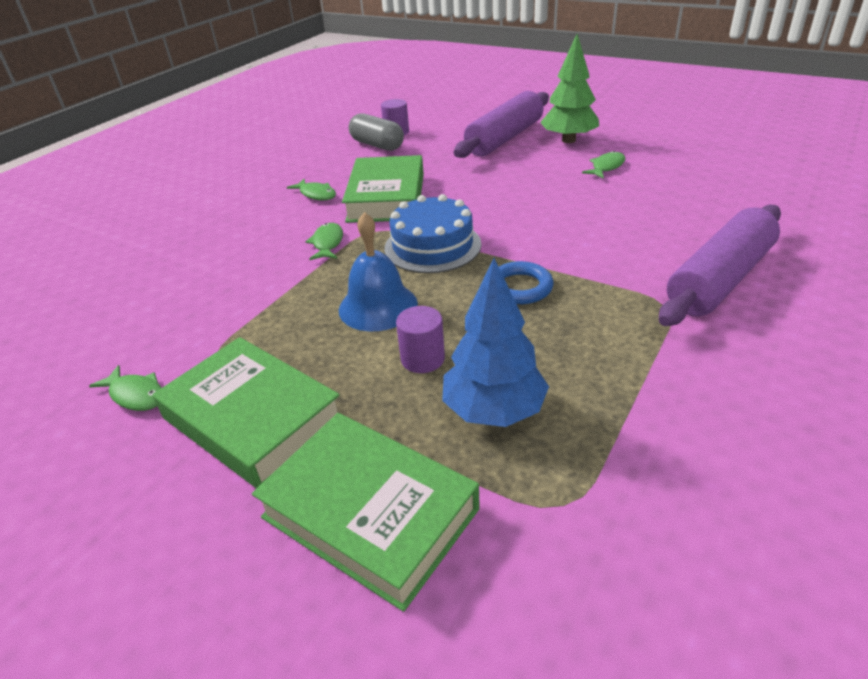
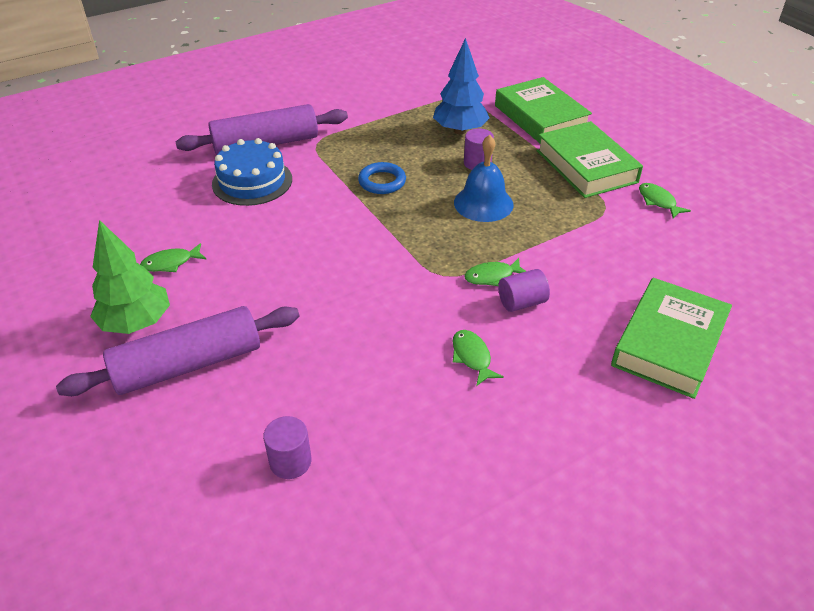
camera: 155 degrees left, 5 degrees up
green fish [305,223,343,260] -> green fish turned 45 degrees clockwise [464,258,526,286]
green book [342,155,424,223] -> green book moved to [611,278,732,399]
grey capsule [349,113,404,151] -> none
blue cake [384,194,481,273] -> blue cake moved to [212,138,292,206]
none -> purple cylinder [498,269,550,312]

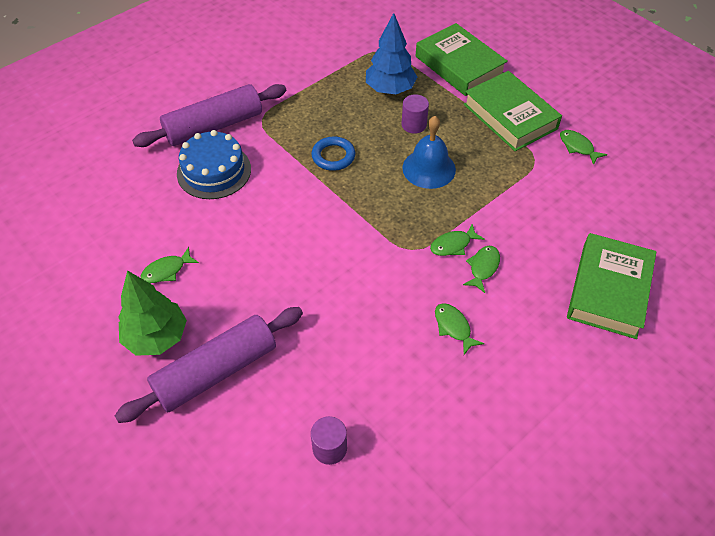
camera: 10 degrees left, 10 degrees up
purple cylinder [498,269,550,312] -> green fish [463,246,500,293]

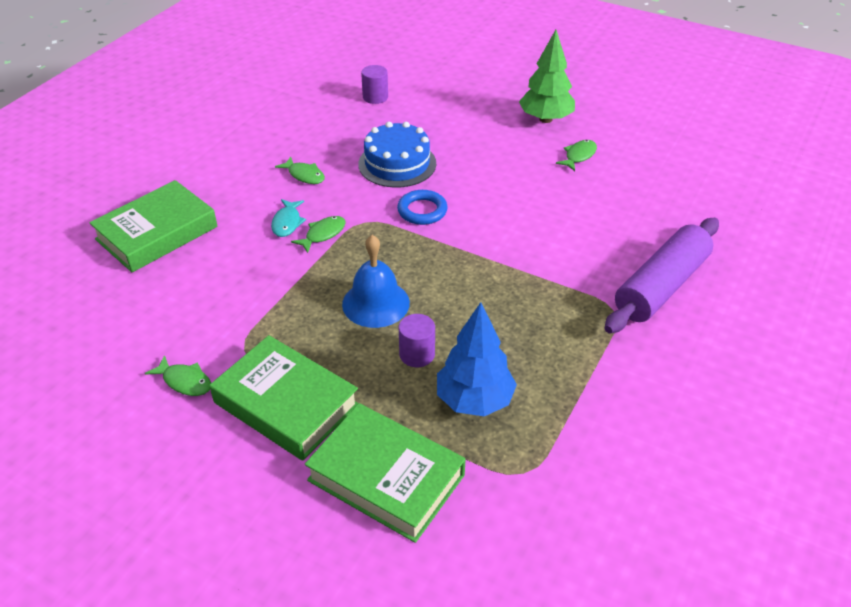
camera: 160 degrees right, 10 degrees down
purple rolling pin [115,307,303,423] -> none
blue cake [177,130,251,199] -> blue cake moved to [358,122,436,188]
blue ring [311,137,355,171] -> blue ring moved to [397,190,448,225]
green fish [463,246,500,293] -> turquoise fish [271,199,306,237]
green book [567,233,657,339] -> green book turned 45 degrees clockwise [89,180,218,272]

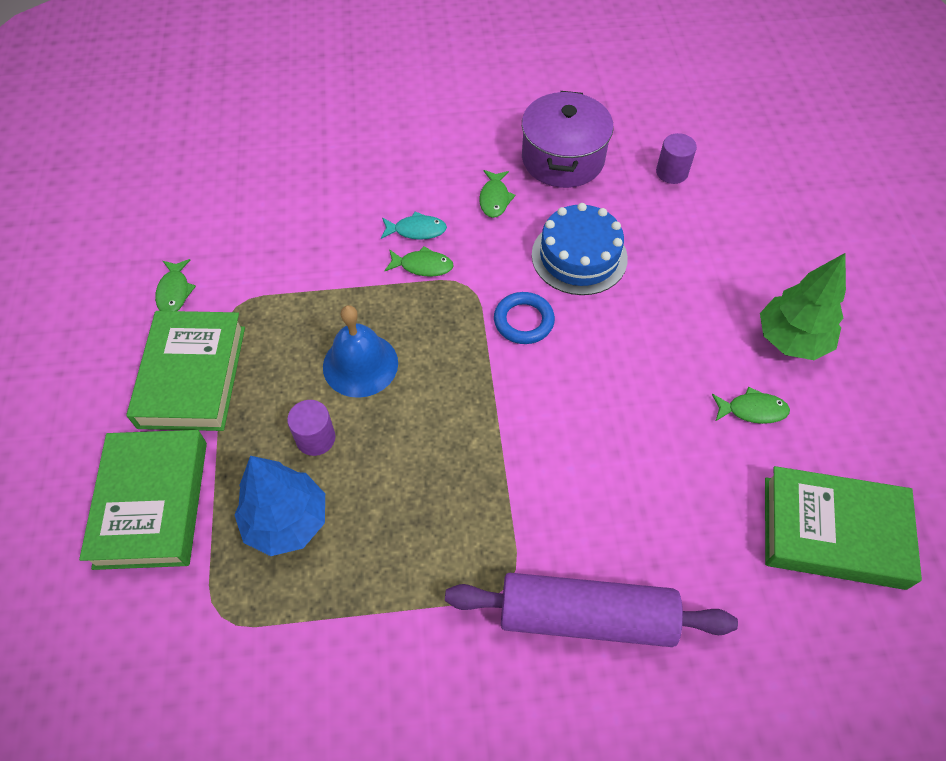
camera: 55 degrees right, 15 degrees up
green book [89,180,218,272] -> green book moved to [765,466,922,590]
turquoise fish [271,199,306,237] -> turquoise fish turned 150 degrees counterclockwise [381,211,447,240]
none -> purple pot [522,91,614,188]

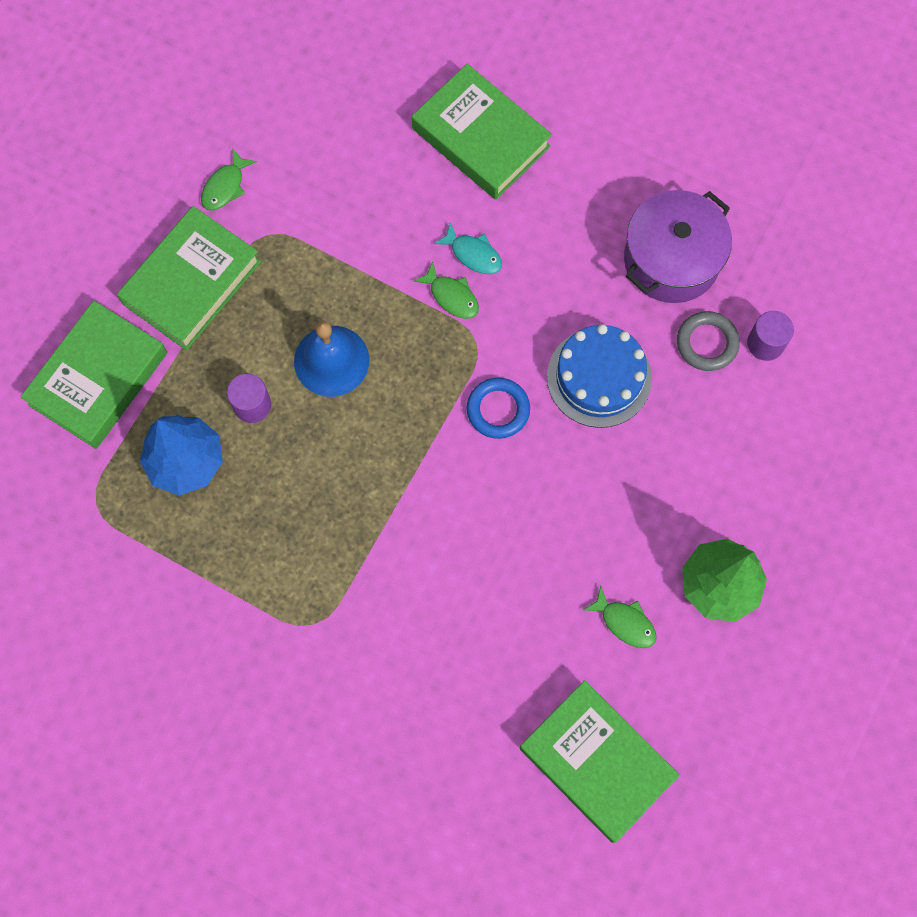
camera: 35 degrees right, 15 degrees up
purple rolling pin [445,573,738,647] -> none
green fish [479,170,516,218] -> none
none -> green book [412,64,552,200]
none -> grey ring [677,311,740,371]

